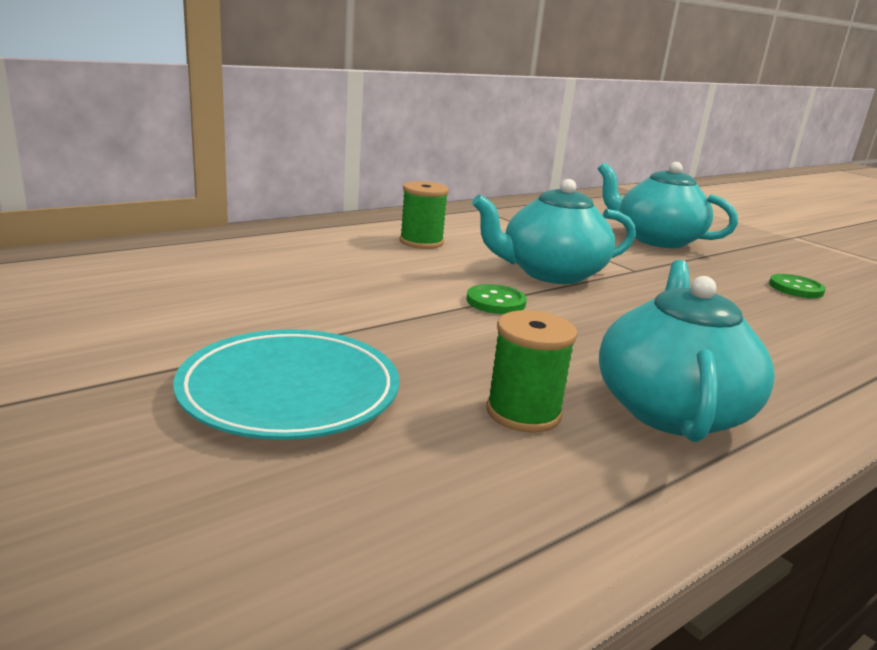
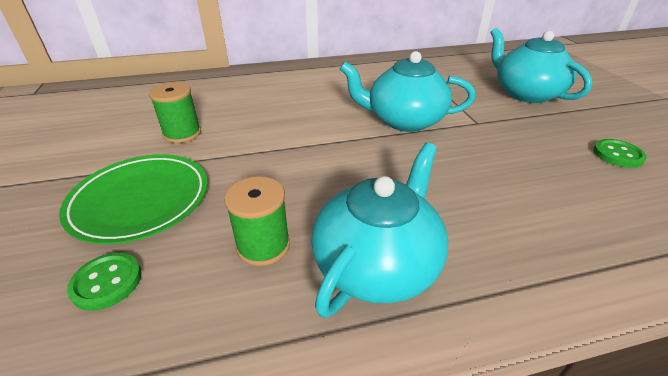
camera: 25 degrees right, 15 degrees up
turquoise plate [173,329,399,440] -> green plate [59,154,208,244]
green spool [400,181,449,249] -> green spool moved to [149,82,201,143]
green button [467,284,527,314] -> green button moved to [67,253,142,311]

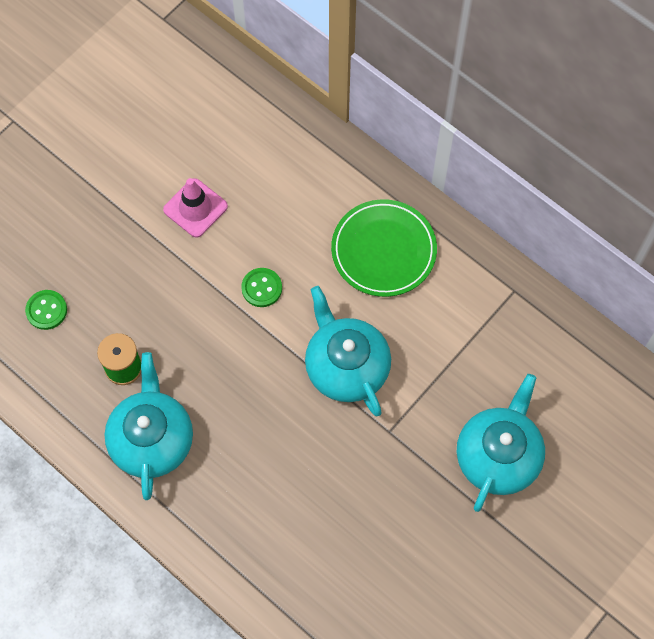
camera: 55 degrees right, 30 degrees up
green plate [59,154,208,244] -> green plate moved to [331,199,437,297]
green spool [149,82,201,143] -> pink traffic cone [163,178,228,238]
turquoise teapot [311,143,448,318] -> turquoise teapot turned 90 degrees counterclockwise [105,352,193,500]
green button [593,139,647,168] -> green button moved to [241,268,282,307]

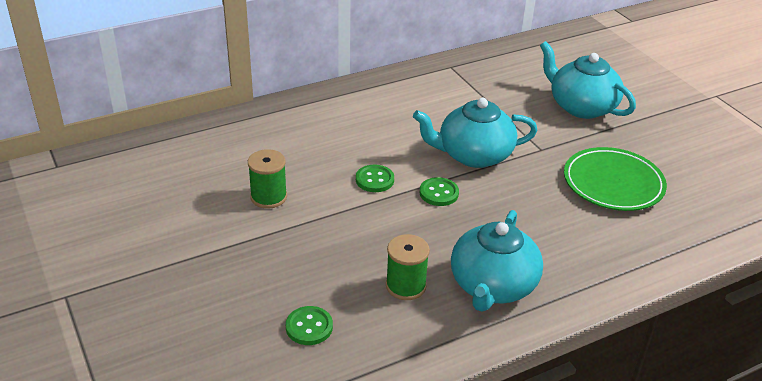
camera: 70 degrees left, 30 degrees down
turquoise teapot [105,352,193,500] -> turquoise teapot turned 90 degrees counterclockwise [451,210,543,312]
pink traffic cone [163,178,228,238] -> green spool [248,149,287,209]
green plate [331,199,437,297] -> green plate moved to [564,147,667,211]
none -> green button [420,177,459,206]

